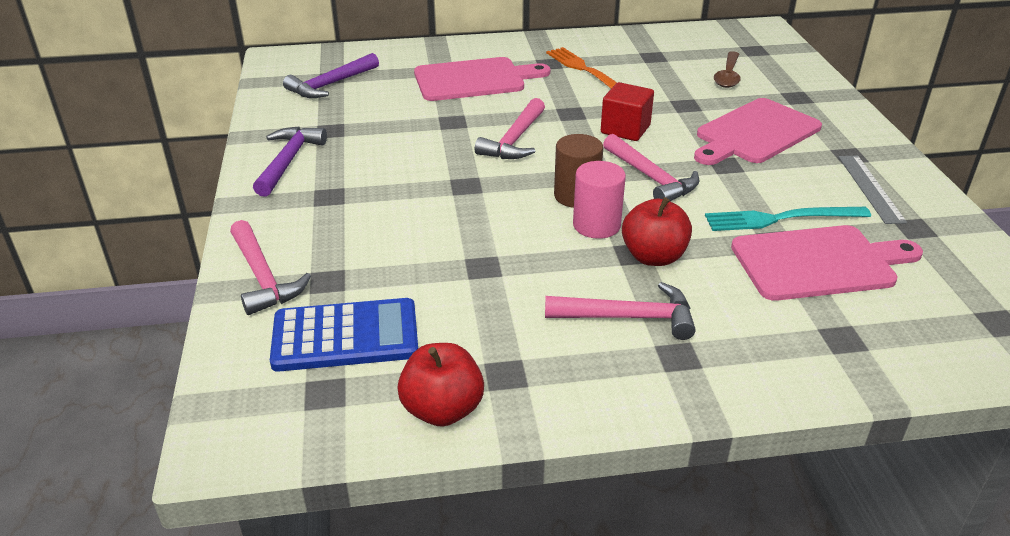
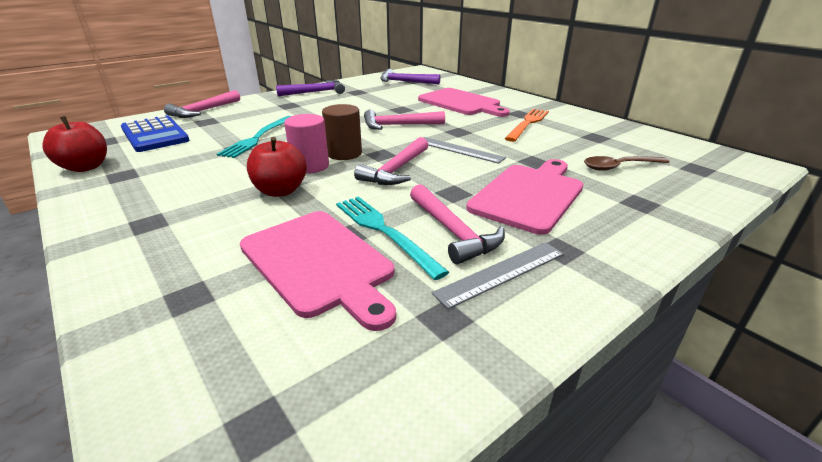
camera: 60 degrees right, 5 degrees down
pink hammer [545,282,696,340] -> pink hammer moved to [410,184,505,264]
red cube [601,82,654,141] -> grey ruler [423,137,506,164]
pink cutting board [694,98,822,165] -> pink cutting board turned 105 degrees clockwise [466,159,583,235]
none -> turquoise fork [217,116,291,158]

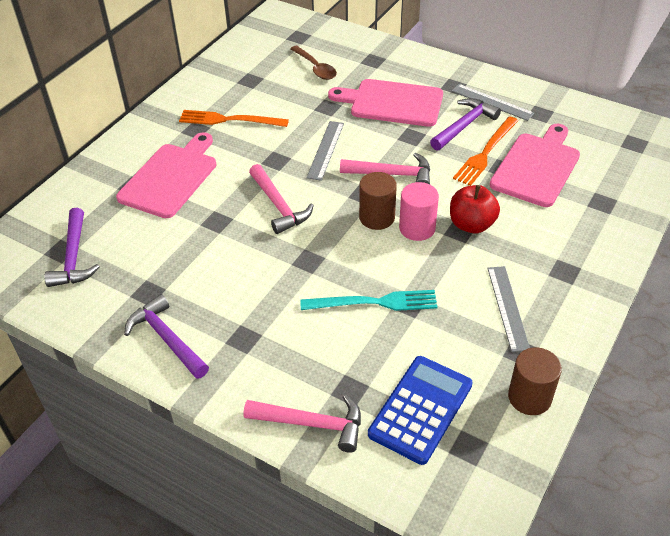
camera: 110 degrees left, 15 degrees up
red apple [42,116,107,172] -> brown cylinder [508,347,562,415]
turquoise fork [336,196,449,280] -> orange fork [453,116,518,186]
pink hammer [410,184,505,264] -> purple hammer [430,98,501,150]
none -> grey ruler [487,266,530,352]

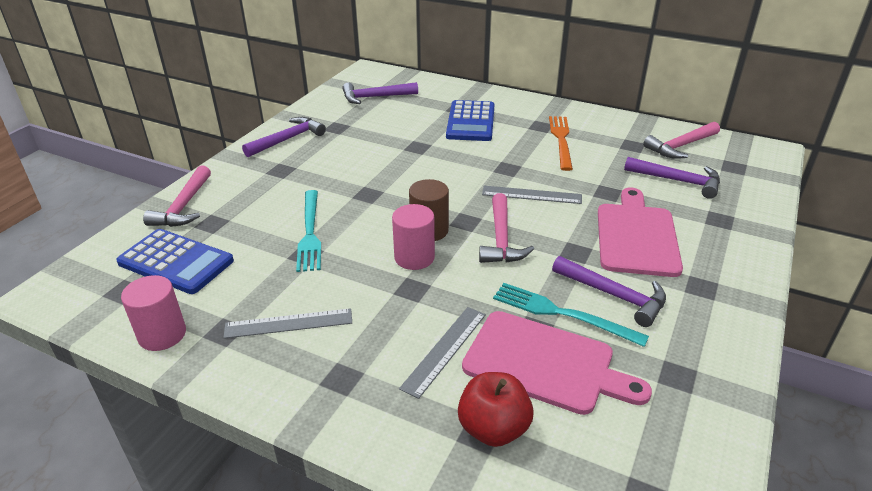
camera: 85 degrees right, 10 degrees down
pink cutting board [116,132,216,218] -> blue calculator [446,100,495,141]
pink hammer [249,164,314,234] -> pink hammer moved to [643,122,720,159]
brown spoon [290,45,337,80] -> purple hammer [624,157,720,199]
red apple [450,185,500,234] -> red apple moved to [458,372,534,447]
grey ruler [452,84,534,121] -> grey ruler moved to [399,307,486,399]
orange fork [453,116,518,186] -> turquoise fork [493,283,649,347]
brown cylinder [508,347,562,415] -> pink cylinder [121,275,186,351]

